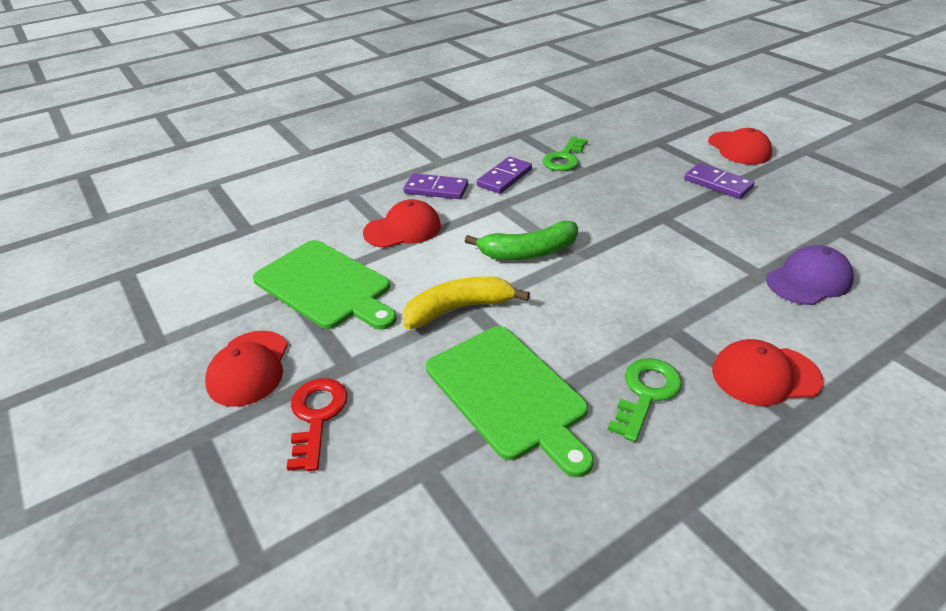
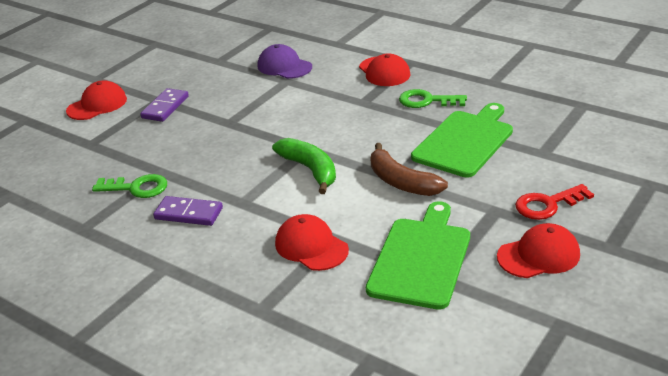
camera: 110 degrees left, 5 degrees down
yellow banana [403,276,530,329] -> brown banana [370,143,448,196]
purple domino [404,173,468,199] -> none

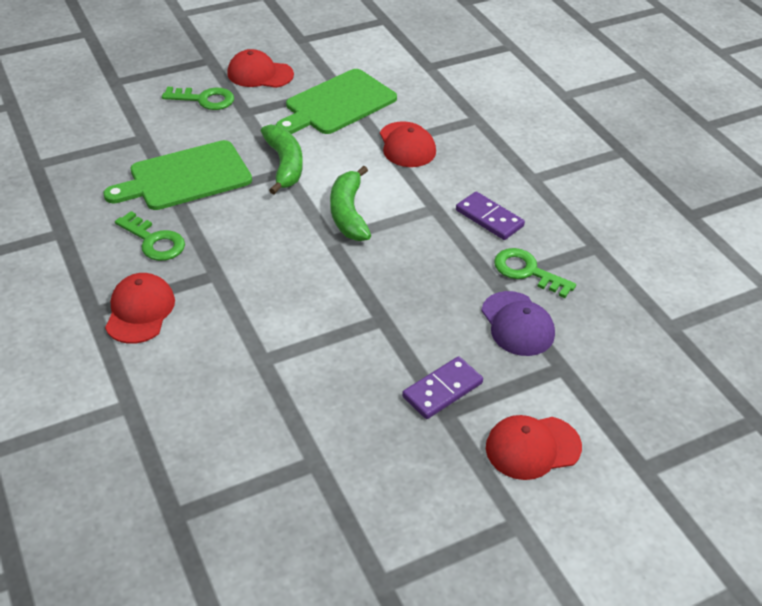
camera: 155 degrees left, 10 degrees up
purple cap [258,44,312,79] -> purple cap moved to [481,291,555,356]
brown banana [370,143,448,196] -> green banana [261,125,303,195]
red key [515,184,594,220] -> green key [162,87,234,110]

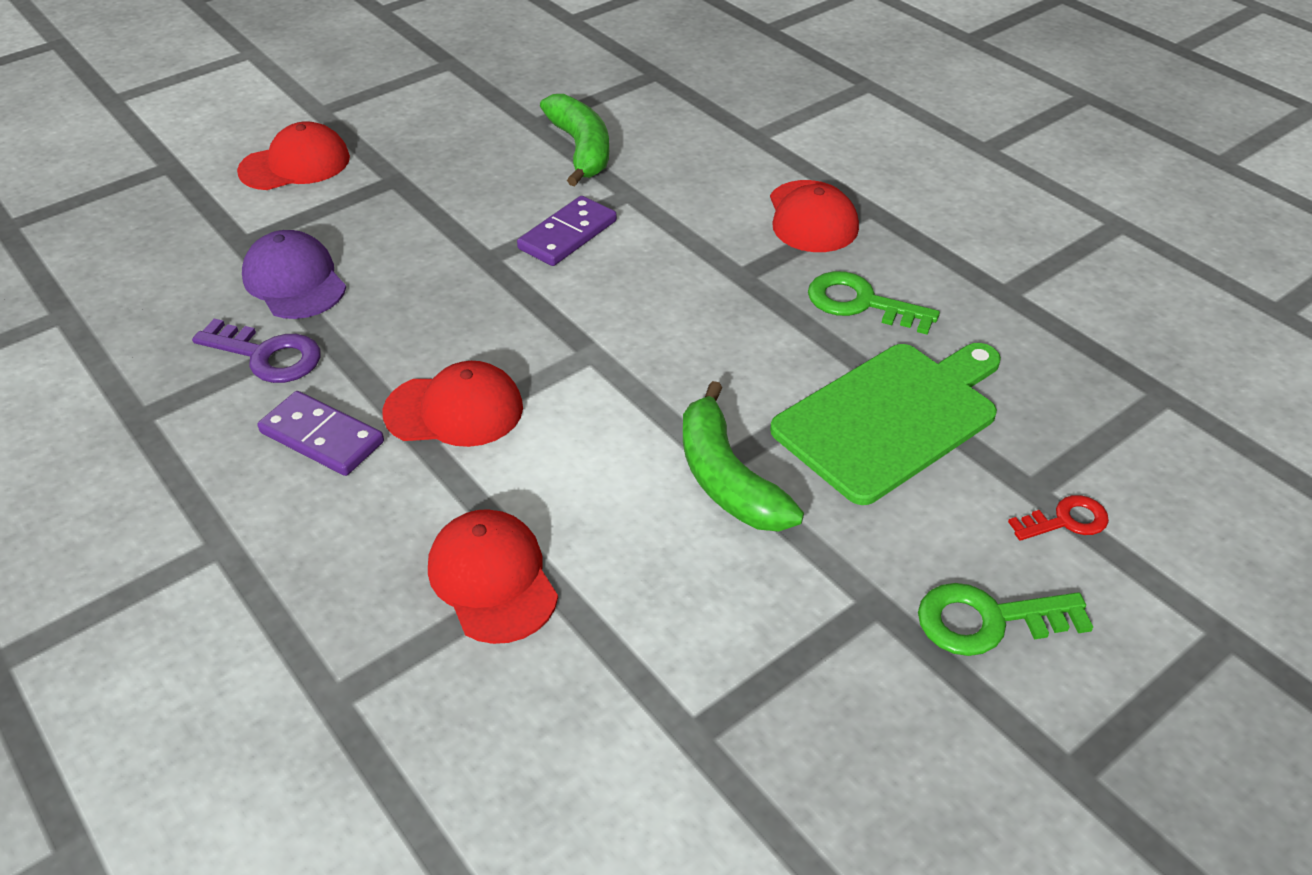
camera: 170 degrees right, 0 degrees up
red cap [227,49,294,88] -> red cap moved to [383,361,523,447]
green cutting board [276,69,397,134] -> none
green banana [330,166,371,241] -> green banana moved to [540,94,609,186]
purple domino [402,356,483,419] -> purple domino moved to [517,196,617,266]
green key [494,248,576,298] -> purple key [192,319,321,383]
none -> red key [1008,495,1109,541]

